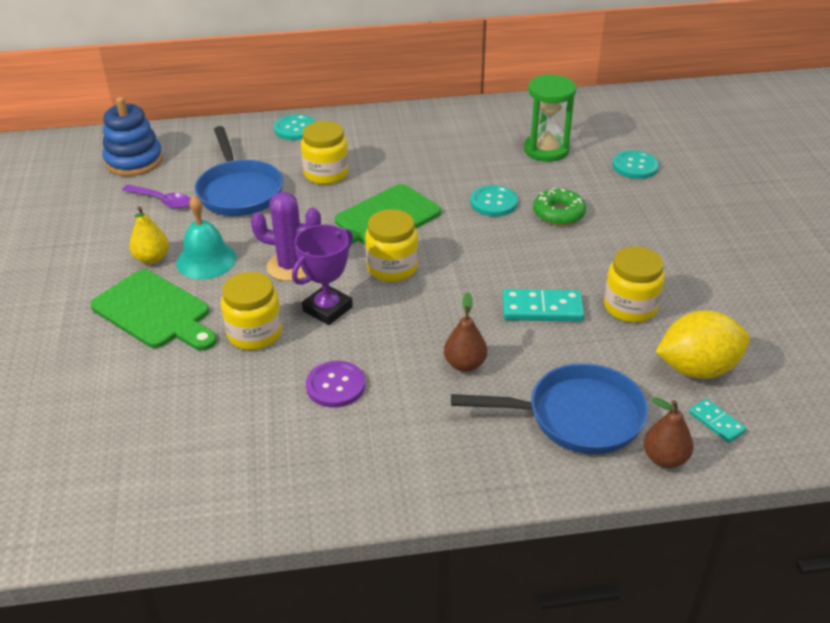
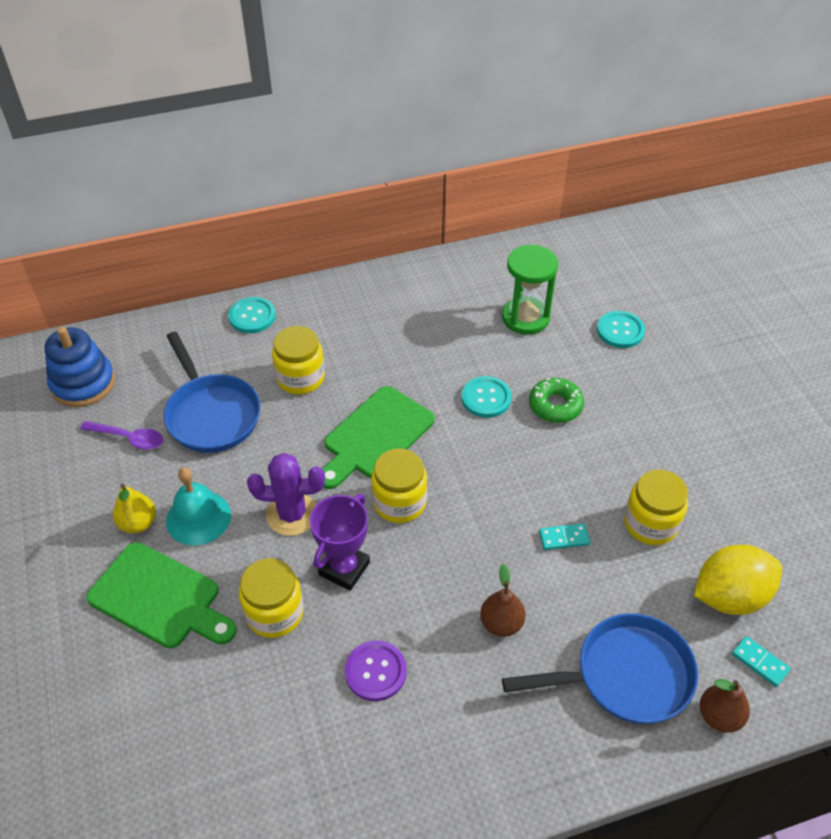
camera: 10 degrees left, 10 degrees up
turquoise domino [502,289,584,322] -> turquoise domino [539,523,590,550], size x0.58

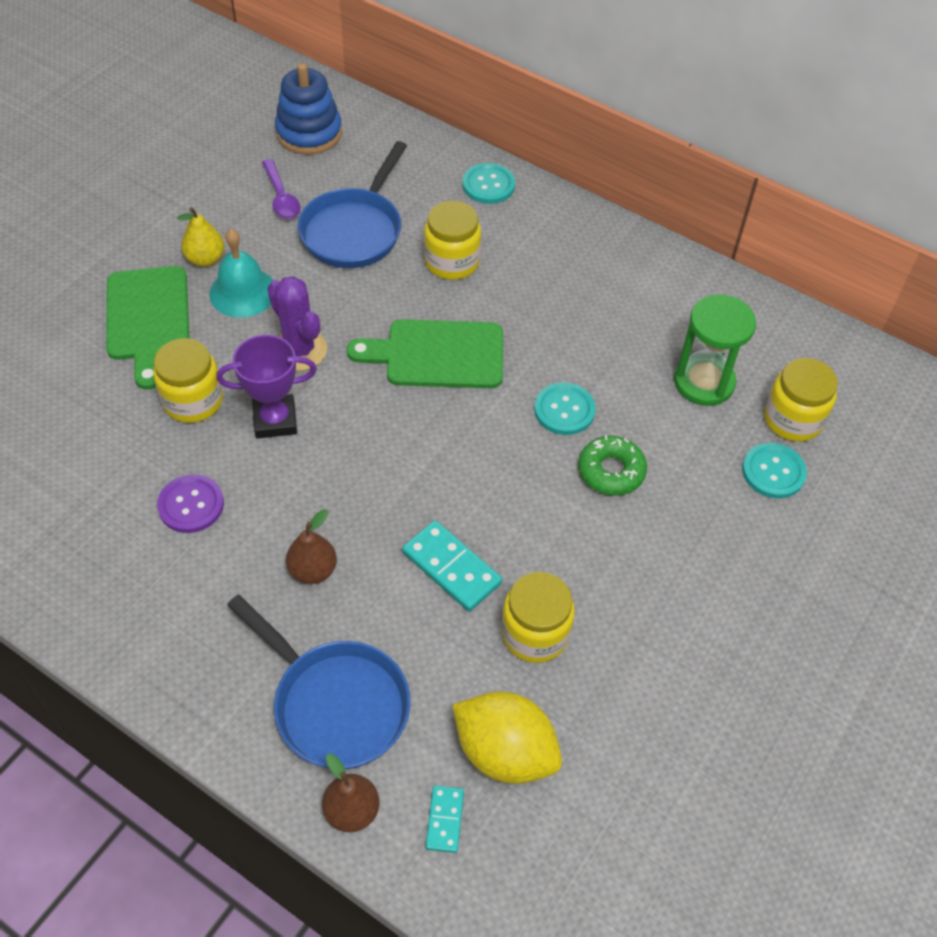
camera: 50 degrees right, 5 degrees up
yellow jar [371,448,427,523] -> yellow jar moved to [764,358,838,442]
turquoise domino [539,523,590,550] -> turquoise domino [402,520,502,612], size x1.72

